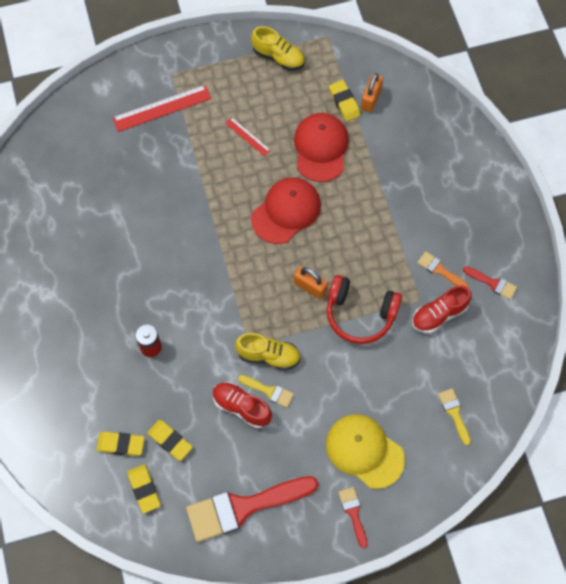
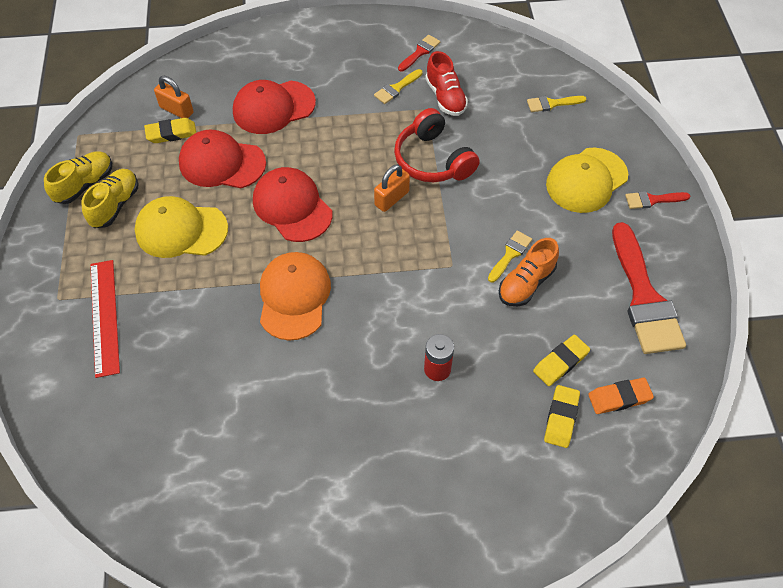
camera: 80 degrees left, 10 degrees down
yellow eraser [127,464,161,513] -> orange eraser [588,378,654,414]
red shoe [213,382,272,428] -> orange shoe [499,238,559,306]
red ruler [225,117,271,157] -> yellow cap [134,196,228,258]
yellow shoe [235,333,301,370] -> yellow shoe moved to [81,169,138,228]
red headphones [327,275,402,344] -> red headphones turned 120 degrees clockwise [394,108,480,182]
orange brush [417,252,468,287] -> yellow brush [374,69,422,104]
none -> red cap [233,80,316,134]
none -> orange cap [260,252,331,340]

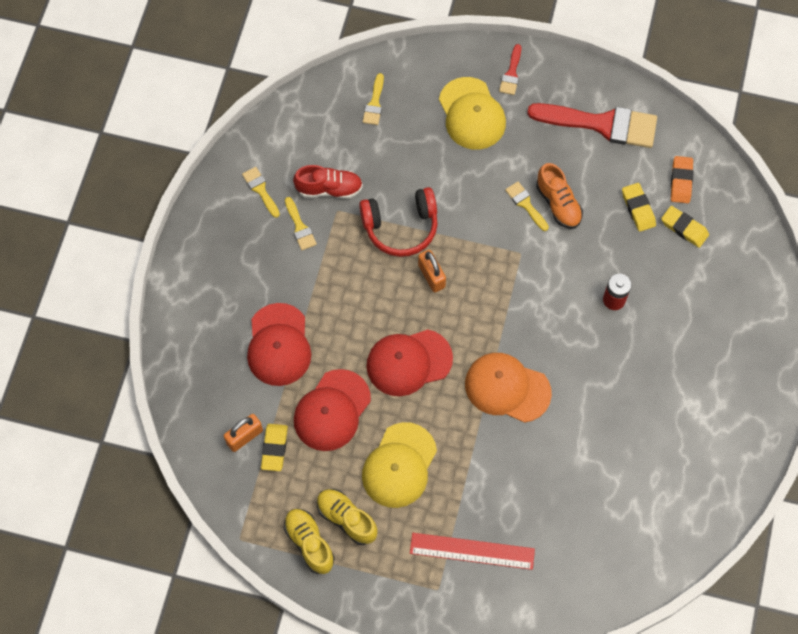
camera: 70 degrees left, 10 degrees up
red brush [398,35,440,72] -> yellow brush [242,167,280,218]

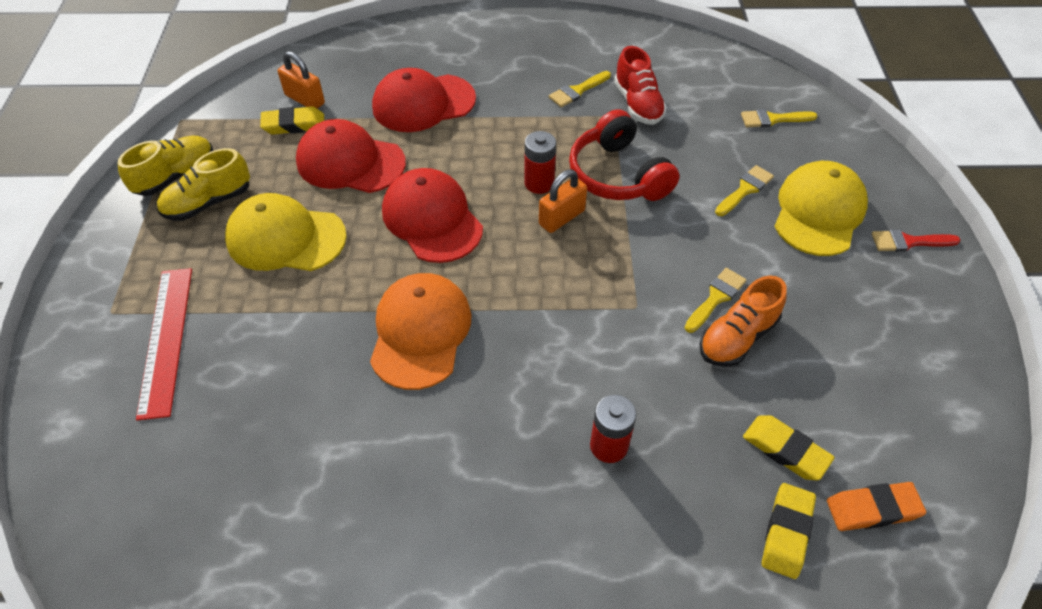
camera: 75 degrees right, 15 degrees down
yellow brush [242,167,280,218] -> yellow brush moved to [715,165,774,216]
yellow shoe [317,489,377,545] -> yellow shoe turned 150 degrees counterclockwise [157,148,250,221]
yellow cap [439,77,506,150] -> yellow cap turned 150 degrees clockwise [774,161,868,256]
red brush [527,103,657,148] -> none
yellow eraser [622,183,656,232] -> yellow eraser turned 75 degrees clockwise [743,415,834,480]
none -> red battery [524,131,556,194]

